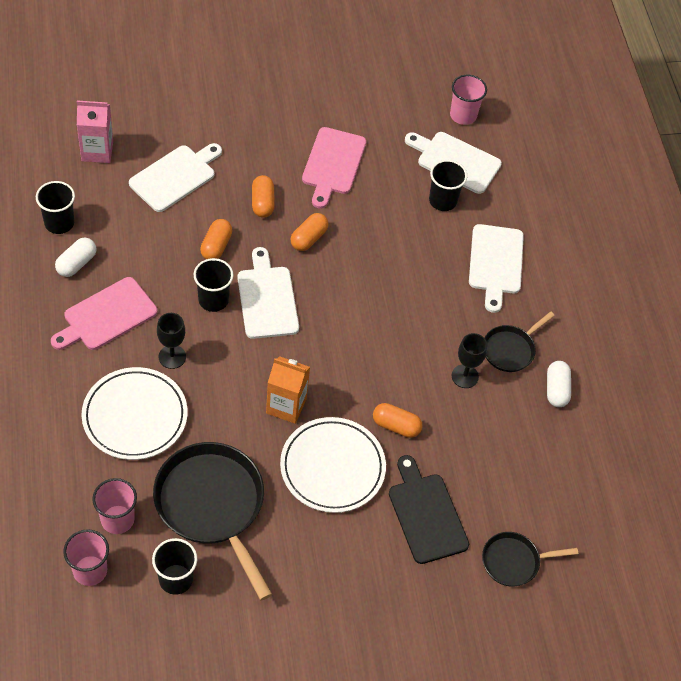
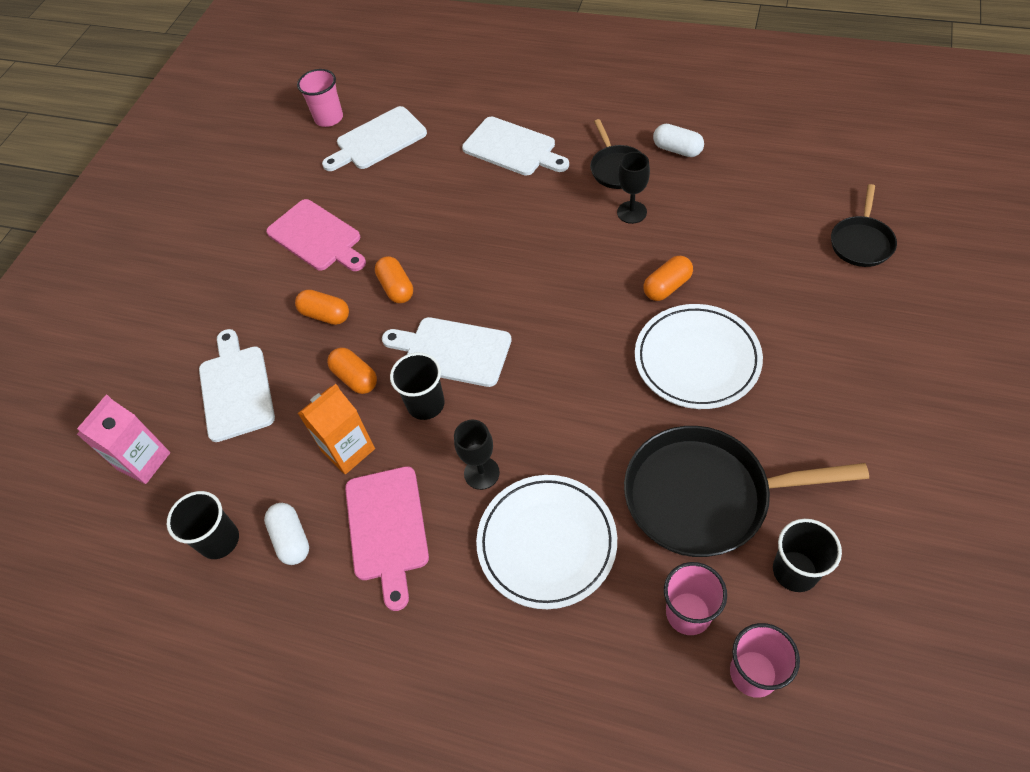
camera: 50 degrees left, 0 degrees up
orange carton [266,356,310,424] -> orange carton moved to [298,384,375,474]
black cutting board [389,455,469,564] -> none
black cup [429,160,467,211] -> none

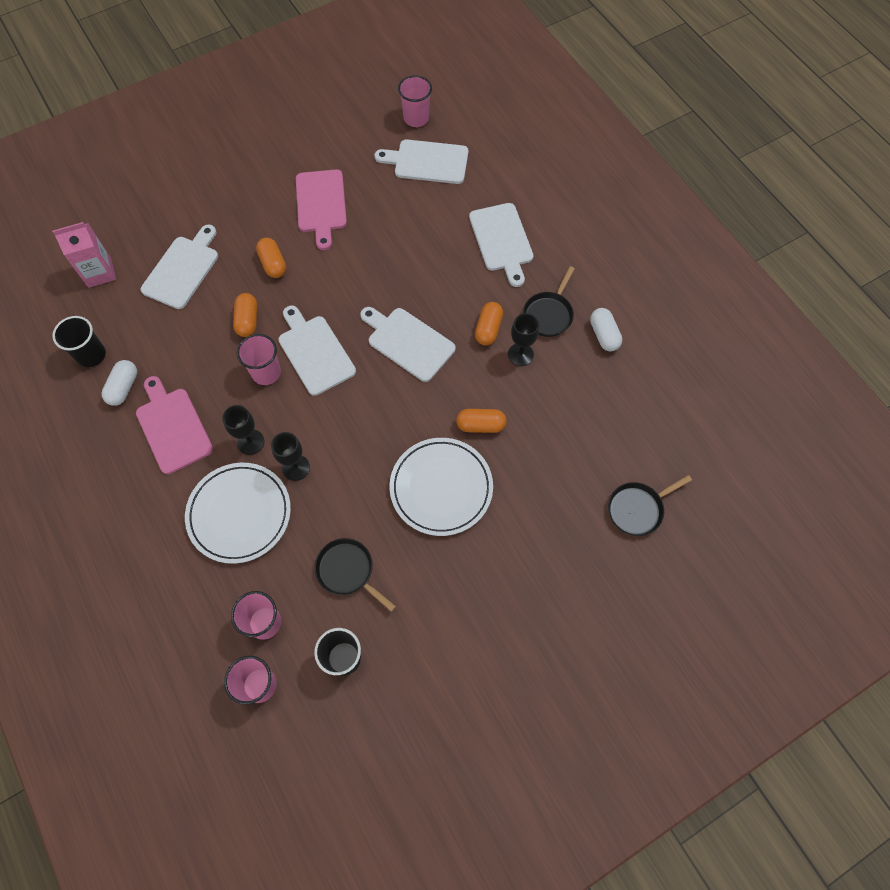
camera: 35 degrees right, 10 degrees up
orange carton [298,384,375,474] -> none
pink cutting board [345,466,429,611] -> pink cutting board turned 120 degrees clockwise [136,376,213,474]
orange capsule [375,256,413,303] -> orange capsule moved to [475,302,503,346]
black cup [390,353,445,420] -> pink cup [237,334,281,385]
black pan [624,426,869,557] -> black pan [315,538,396,612], size x0.53
none -> black goblet [271,432,310,481]
none -> white cutting board [360,307,456,382]

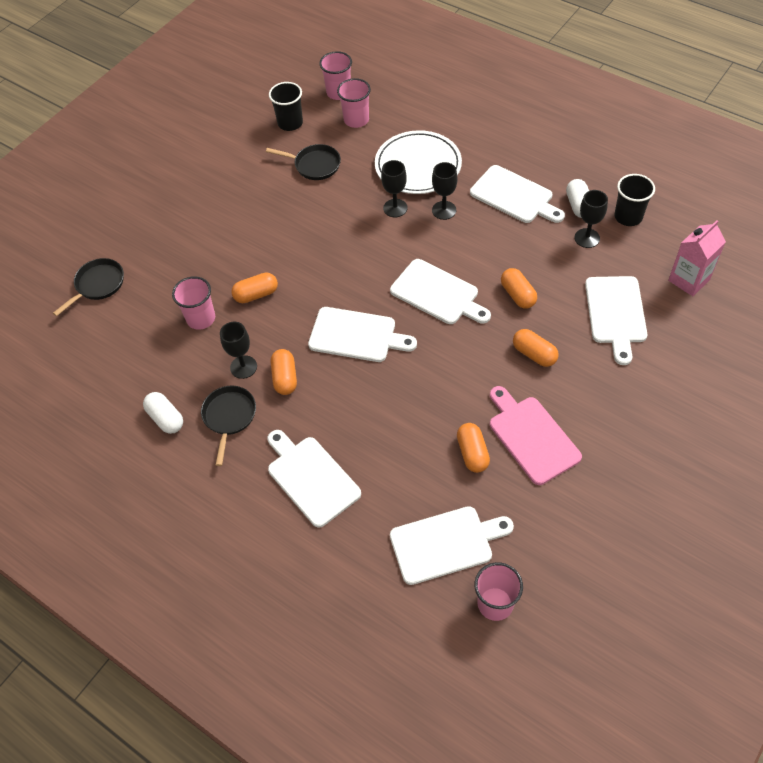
camera: 160 degrees right, 10 degrees down
pink cutting board [136,376,213,474] -> white cutting board [470,165,565,223]
pink cup [237,334,281,385] -> pink cup moved to [172,276,215,330]
white plate [390,438,493,536] -> none
none -> orange capsule [457,423,490,473]
none -> black goblet [574,190,608,248]

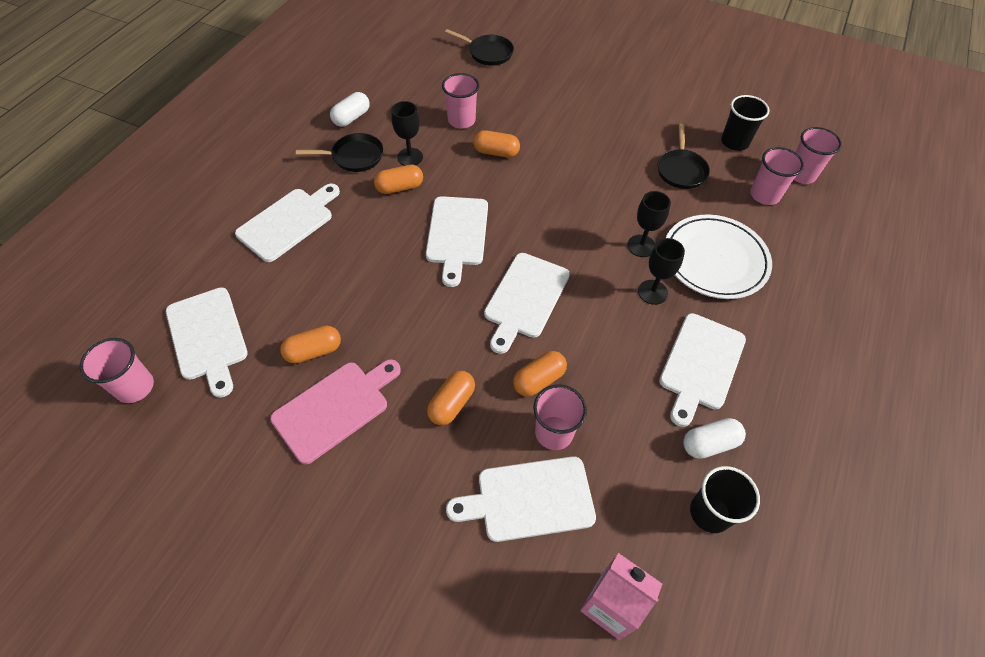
camera: 75 degrees right, 0 degrees up
orange capsule [231,273,278,303] -> orange capsule turned 45 degrees counterclockwise [473,130,520,158]
black goblet [574,190,608,248] -> none
none -> pink cup [533,384,587,450]

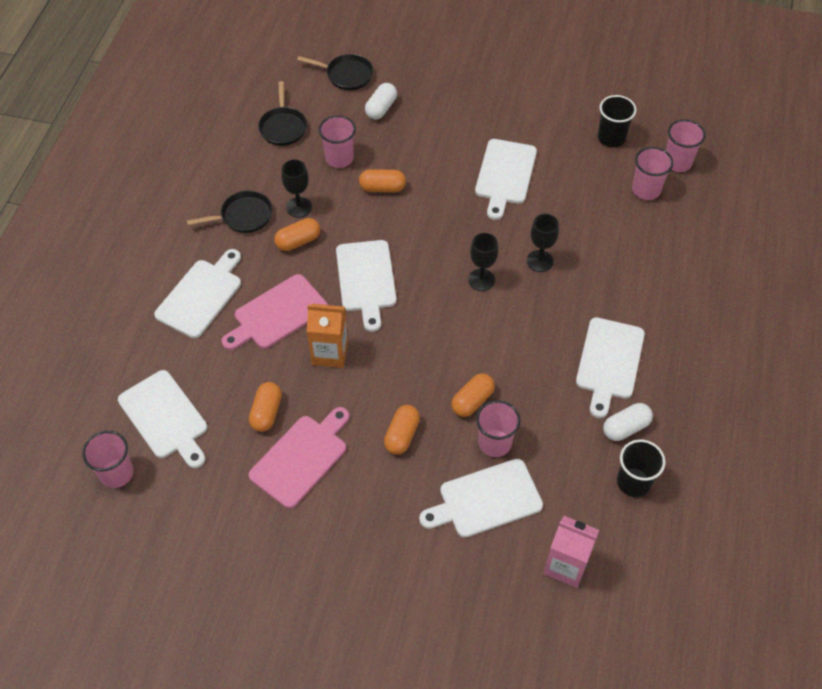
camera: 10 degrees left, 0 degrees up
orange capsule [280,325,341,364] -> orange capsule turned 45 degrees counterclockwise [249,382,282,432]
white capsule [330,92,370,127] -> white capsule moved to [365,83,397,120]
white cutting board [484,253,570,354] -> white cutting board moved to [475,139,537,220]
black goblet [638,238,685,305] -> black goblet moved to [468,233,498,291]
black pan [658,123,710,189] -> black pan moved to [258,81,307,146]
white plate [666,214,772,299] -> none
none -> pink cutting board [222,274,328,350]
none -> orange carton [307,304,348,368]

